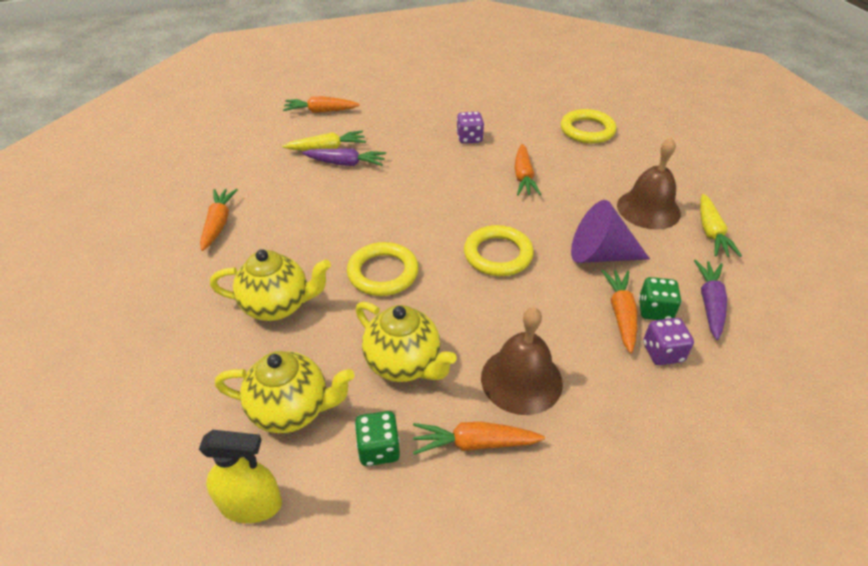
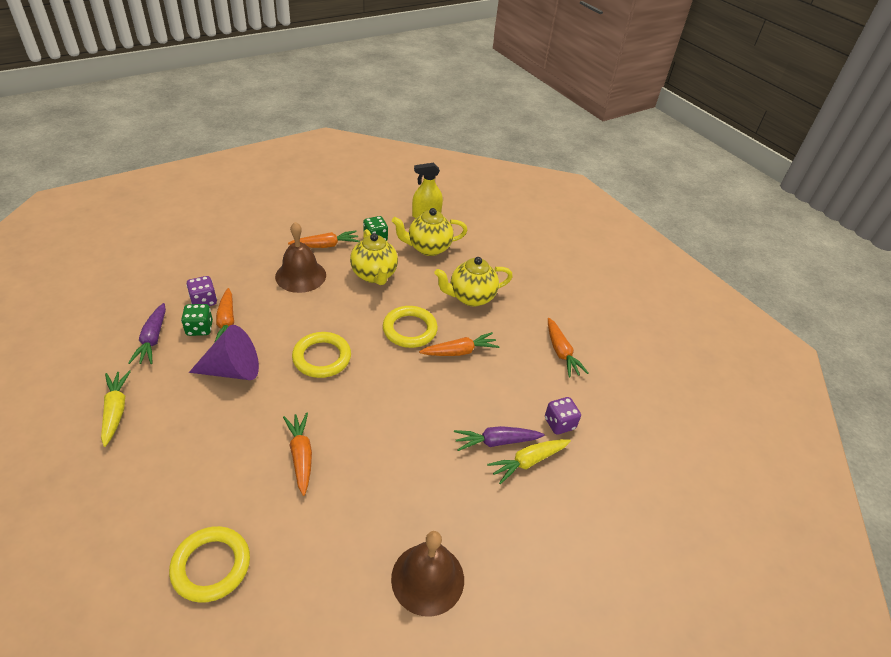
camera: 160 degrees right, 0 degrees up
orange carrot [283,96,360,113] -> orange carrot moved to [419,332,499,356]
yellow teapot [356,302,457,382] -> yellow teapot turned 135 degrees counterclockwise [350,229,398,285]
purple dice [457,112,484,144] -> purple dice moved to [545,397,581,435]
brown bell [617,137,681,229] -> brown bell moved to [391,531,464,617]

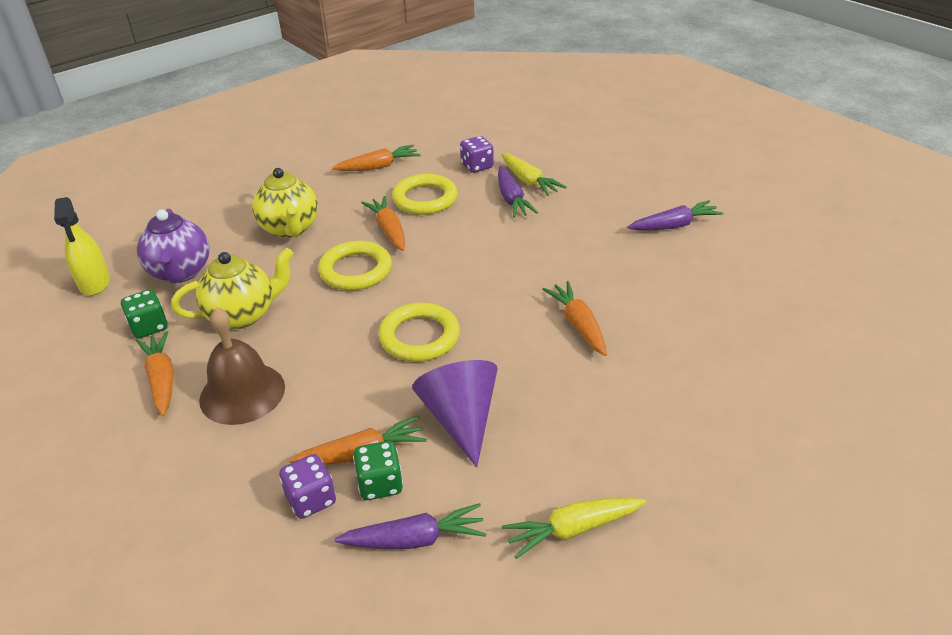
camera: 90 degrees left, 5 degrees down
yellow ring [169,526,250,603] -> yellow ring moved to [392,174,457,215]
orange carrot [283,412,312,496] -> orange carrot turned 90 degrees clockwise [542,281,607,356]
brown bell [391,531,464,617] -> purple carrot [627,200,723,230]
yellow teapot [392,208,468,256] -> purple teapot [137,209,209,283]

